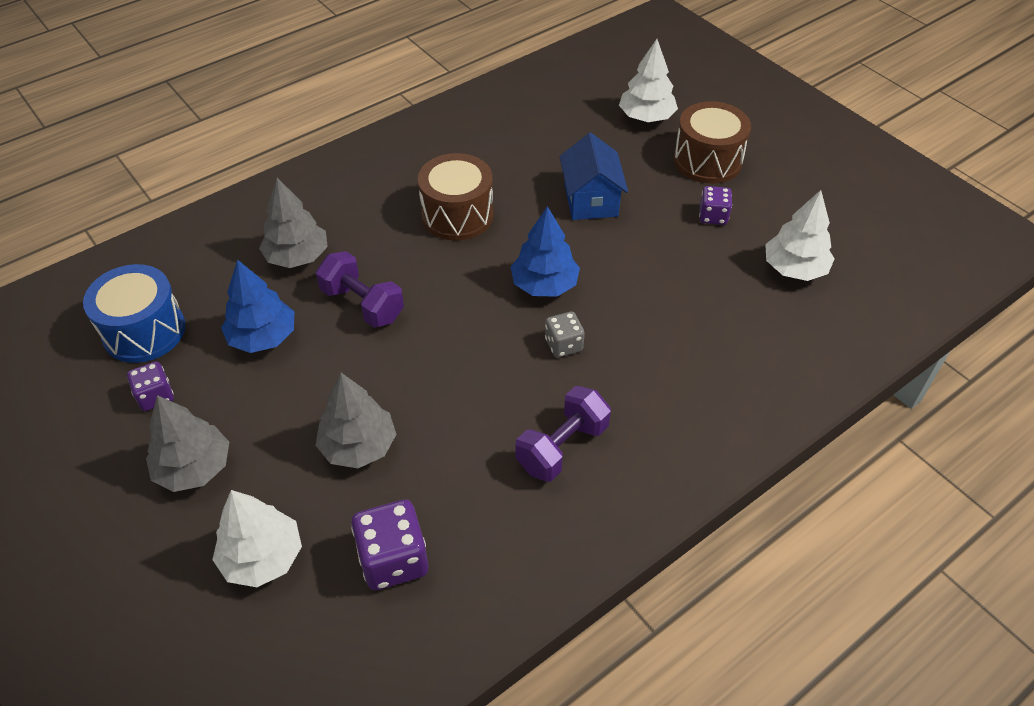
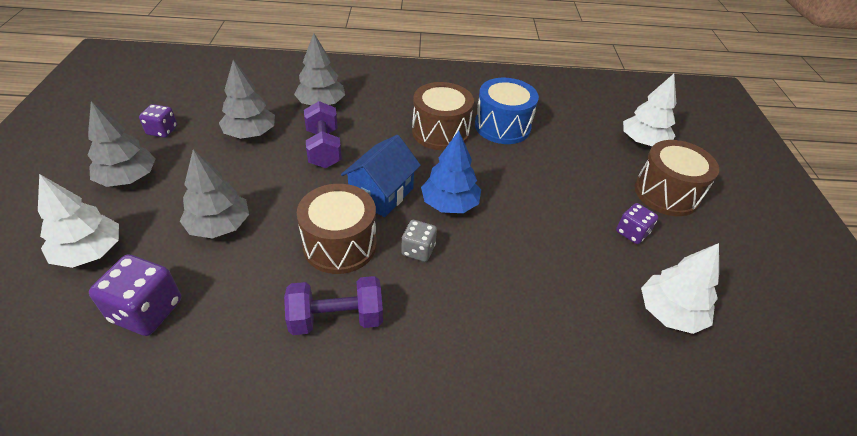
camera: 35 degrees right, 5 degrees down
blue drum [83,264,186,363] -> blue drum moved to [475,78,539,144]
blue tree [221,259,294,353] -> grey tree [219,60,275,139]
blue house [560,133,628,220] -> blue house moved to [341,135,421,217]
none -> brown drum [297,184,377,274]

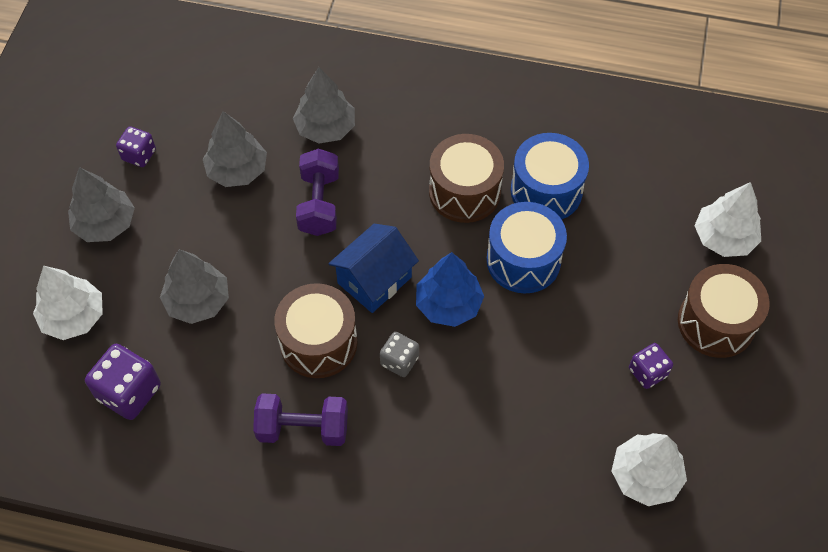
camera: 15 degrees right, 15 degrees up
none -> blue drum [486,202,567,294]

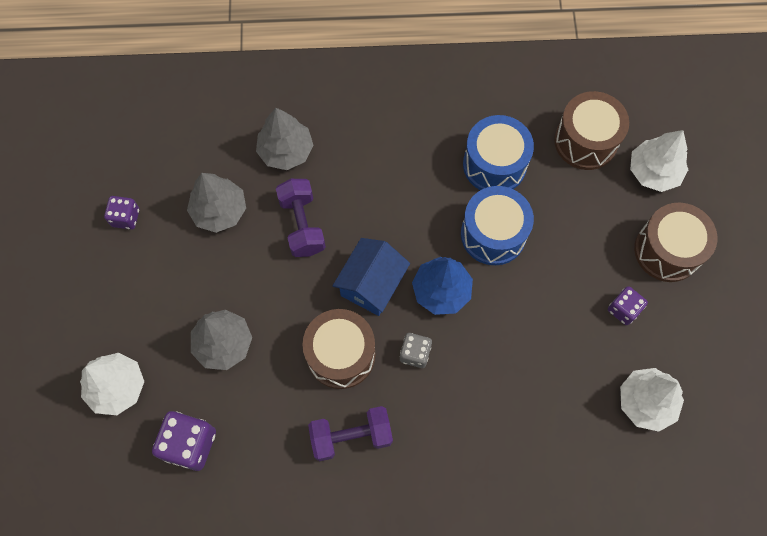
camera: 15 degrees left, 10 degrees up
grey tree [68,167,135,242] -> none
brown drum [429,134,504,223] -> brown drum moved to [554,91,629,170]

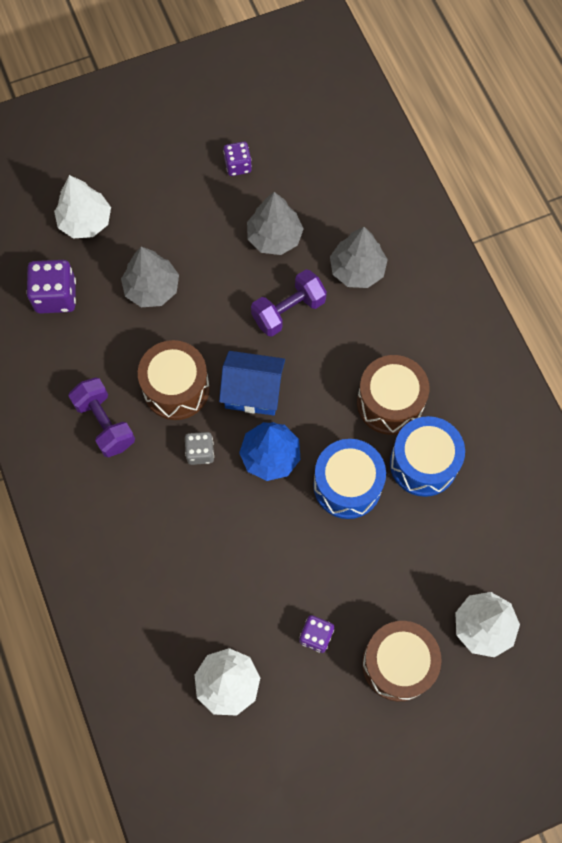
camera: 70 degrees right, 0 degrees up
brown drum [554,91,629,170] -> brown drum moved to [357,355,430,435]

